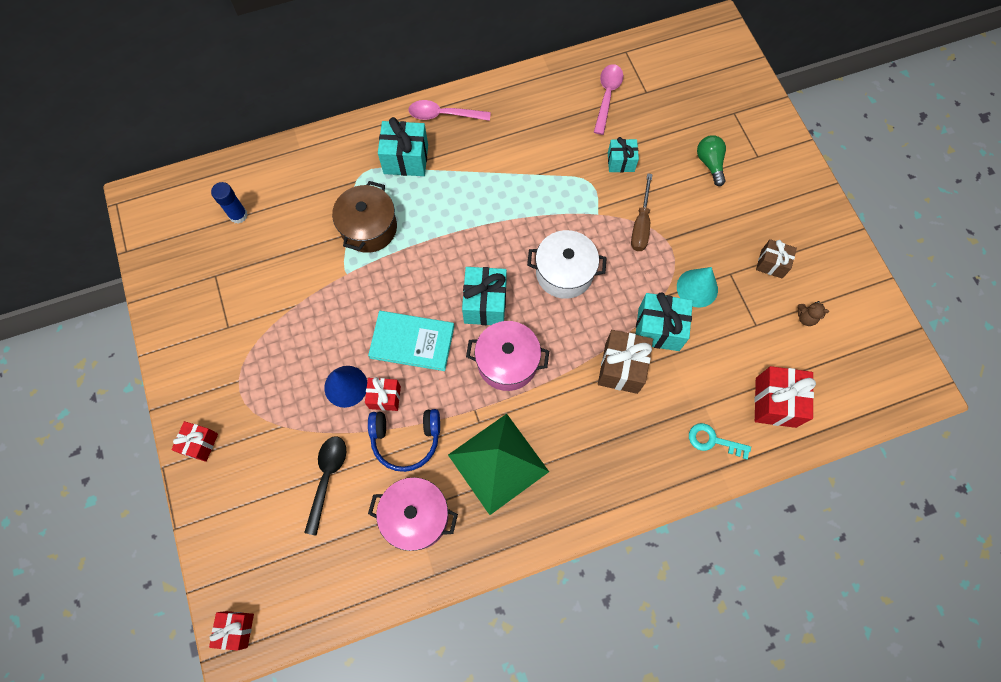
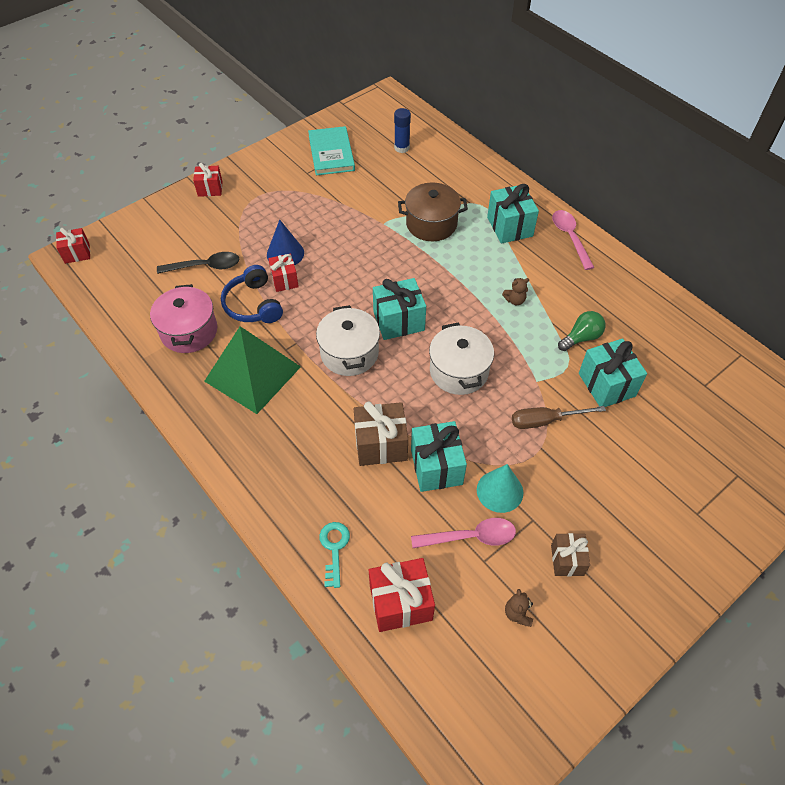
camera: 70 degrees right, 15 degrees down
turquoise book [368,311,454,371] -> turquoise book moved to [308,126,355,175]
pink pot [466,321,549,391] -> white pot [316,305,380,376]
pink spoon [594,64,623,135] -> pink spoon moved to [411,518,516,548]
turquoise gift [608,137,639,172] -> turquoise gift [579,338,647,407], size x1.61
green light bulb [697,135,726,186] -> green light bulb moved to [558,311,606,351]
none -> brown teddy bear [502,278,529,305]

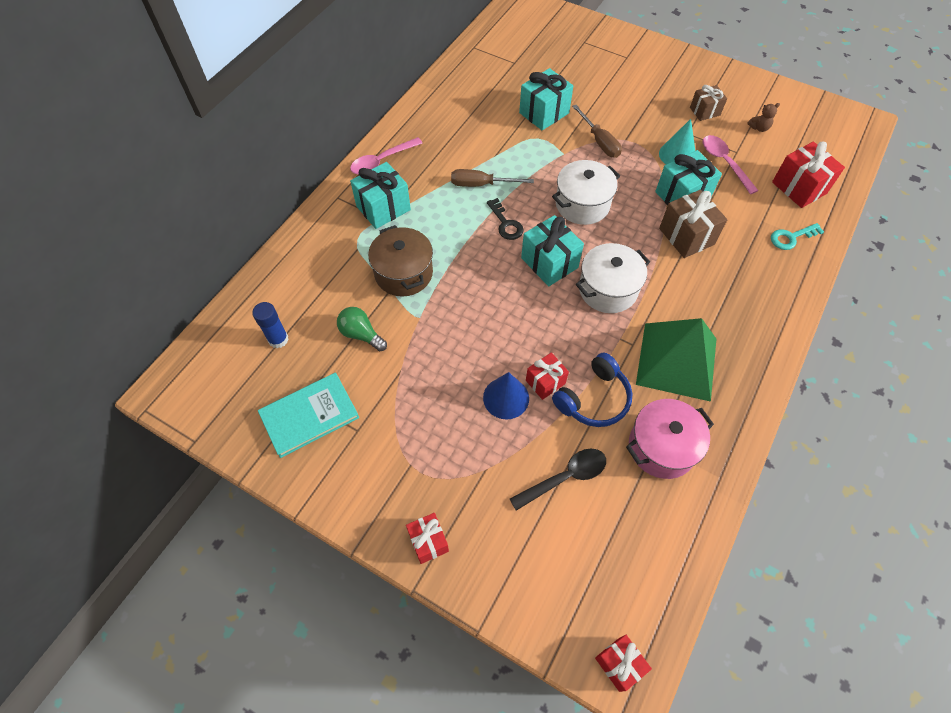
camera: 110 degrees left, 5 degrees up
black spoon [157,252,239,274] -> black spoon turned 90 degrees clockwise [510,449,606,511]
brown teddy bear [502,278,529,305] -> brown screwdriver [451,169,534,187]
green light bulb [558,311,606,351] -> green light bulb moved to [337,307,387,351]
none -> black key [487,198,524,240]

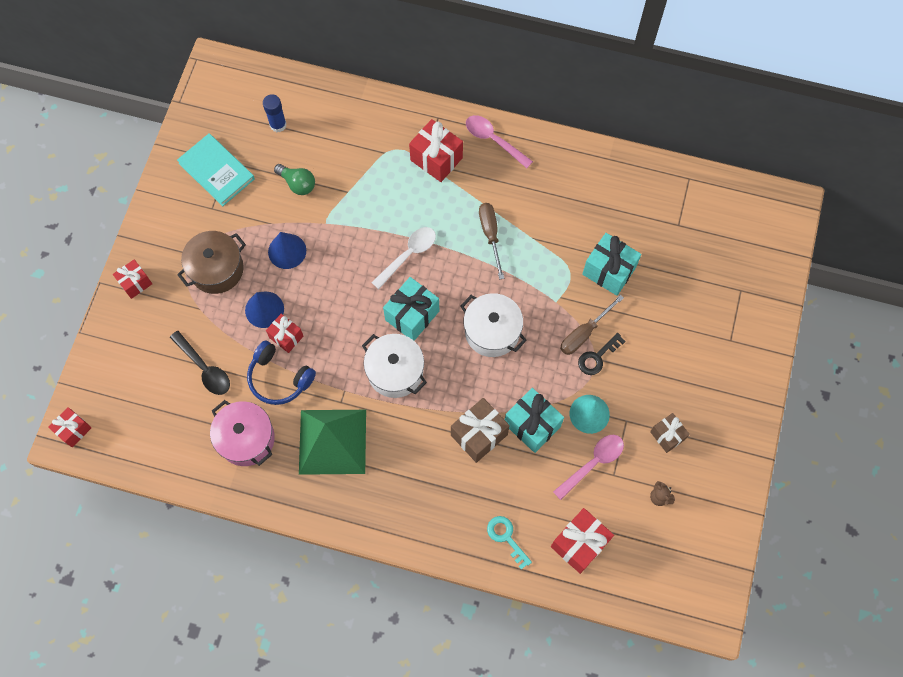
camera: 75 degrees right, 10 degrees up
green light bulb [337,307,387,351] -> green light bulb turned 105 degrees clockwise [274,164,315,195]
turquoise gift [350,162,411,229] -> red gift [409,119,463,182]
brown pot [368,225,433,297] -> brown pot moved to [177,231,246,294]
black key [487,198,524,240] -> black key moved to [578,333,626,375]
none -> blue cone [268,232,306,269]
none -> white spoon [371,227,436,289]

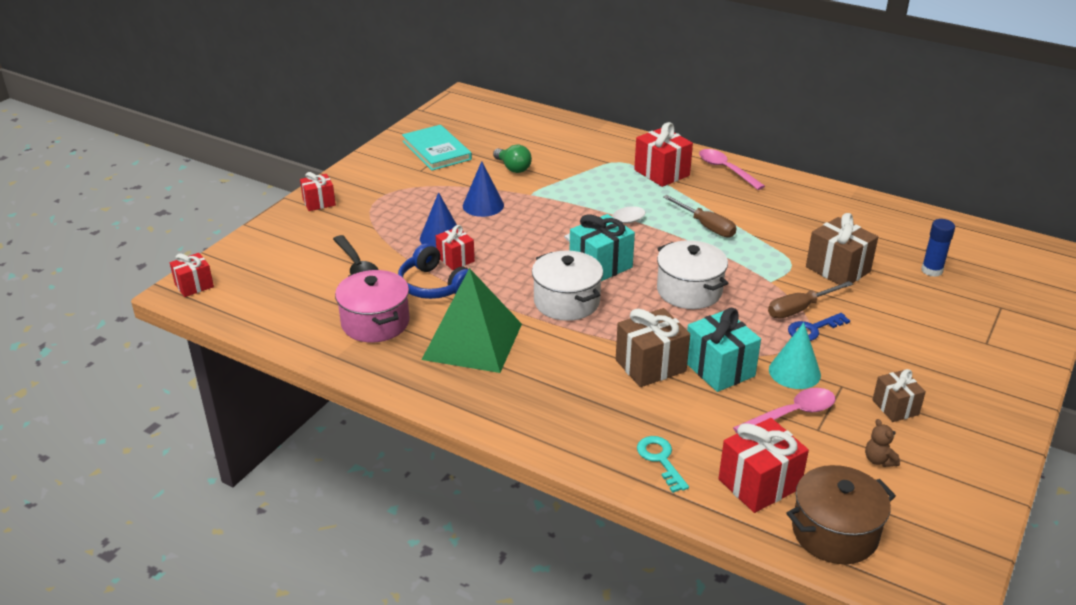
camera: 15 degrees right, 35 degrees down
brown pot [177,231,246,294] -> brown pot moved to [786,465,896,564]
blue glue stick [263,94,286,132] -> blue glue stick moved to [921,219,955,277]
brown screwdriver [479,203,504,279] -> brown screwdriver turned 135 degrees clockwise [663,195,736,238]
black key [578,333,626,375] -> blue key [788,313,850,341]
turquoise gift [582,233,642,296] -> brown gift [806,213,878,288]

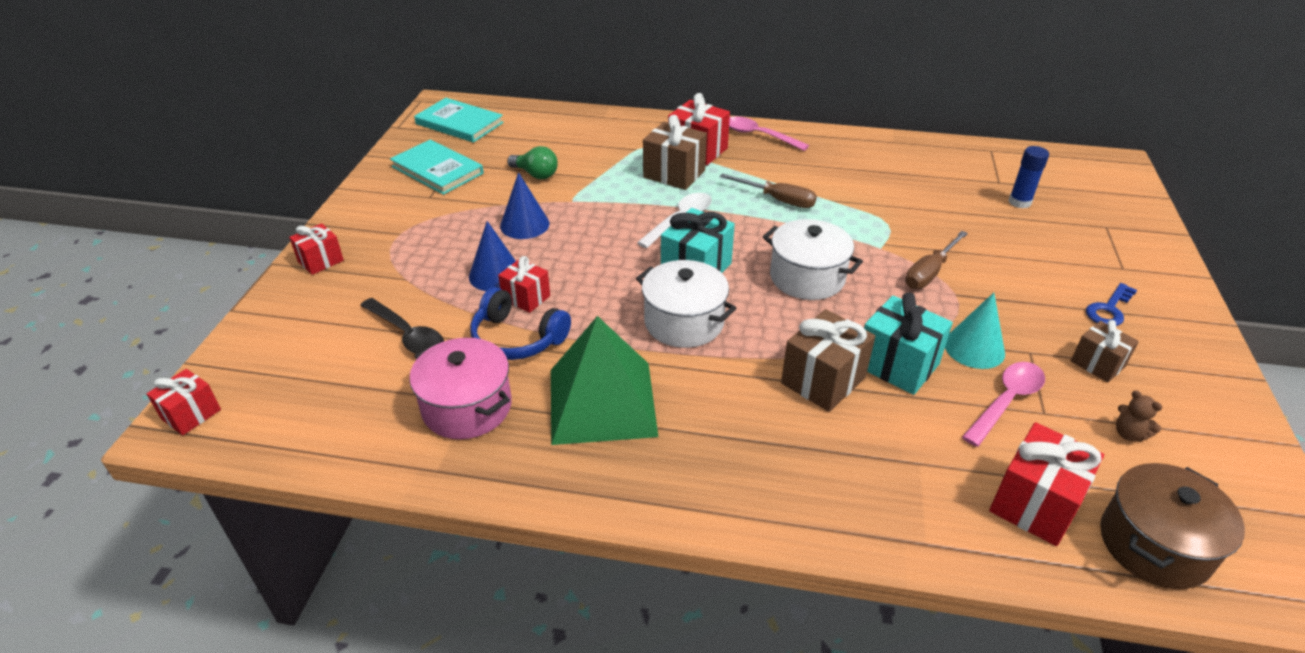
camera: 20 degrees left, 5 degrees up
turquoise key [637,436,689,493] -> none
blue key [788,313,850,341] -> blue key moved to [1086,283,1137,326]
brown gift [806,213,878,288] -> brown gift moved to [643,115,707,190]
none -> turquoise book [414,98,504,143]

